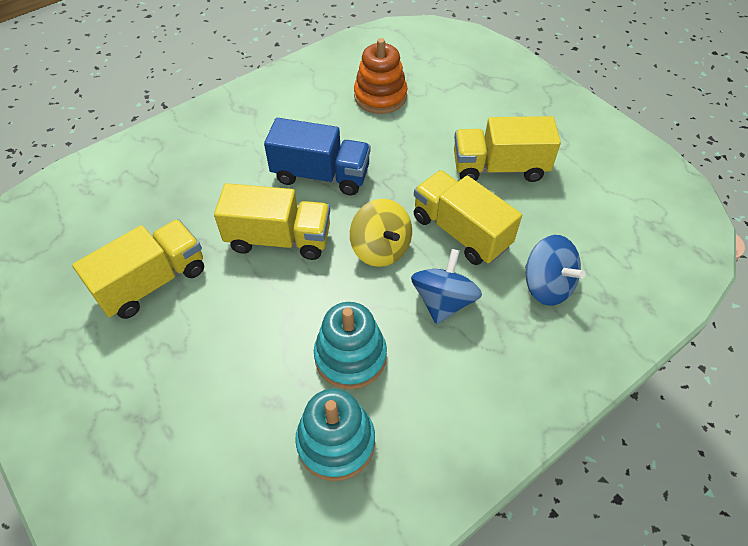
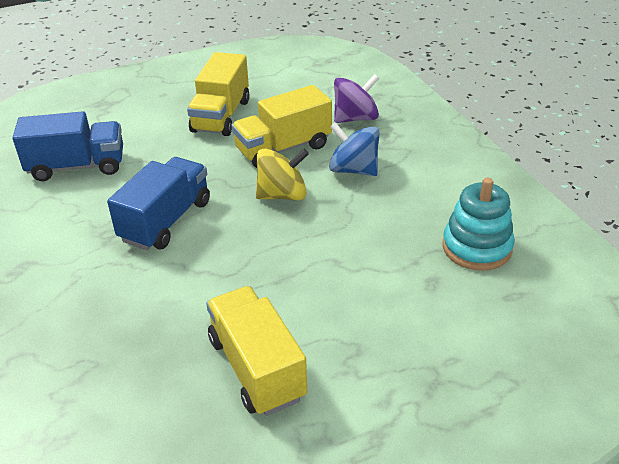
camera: 75 degrees left, 15 degrees down
yellow truck [214,183,330,260] -> none
turquoise stacking toy [314,302,387,389] -> none
orange stacking toy [354,38,407,114] -> blue truck [12,111,123,181]
blue spinning top [525,235,586,306] -> purple spinning top [334,74,379,123]

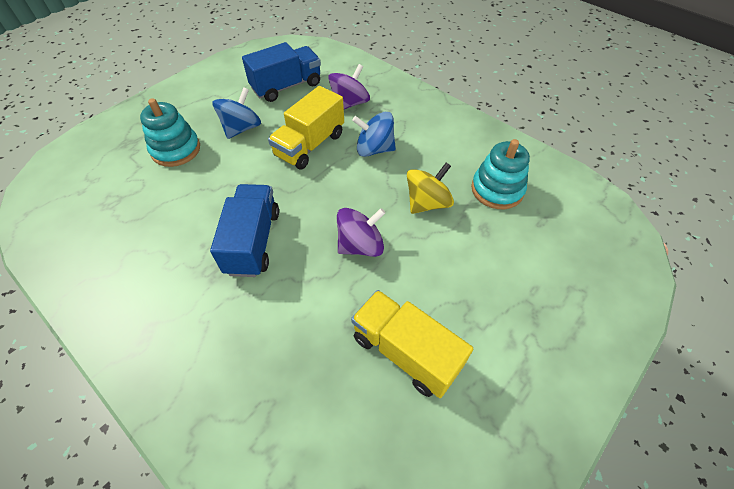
camera: 25 degrees left, 15 degrees up
blue truck [12,111,123,181] -> blue truck moved to [242,42,321,102]
yellow truck [187,52,250,136] -> blue spinning top [212,87,261,139]
yellow spinning top [256,149,309,201] -> yellow spinning top moved to [407,162,454,214]
none -> turquoise stacking toy [140,98,200,167]
none -> purple spinning top [337,208,385,257]

